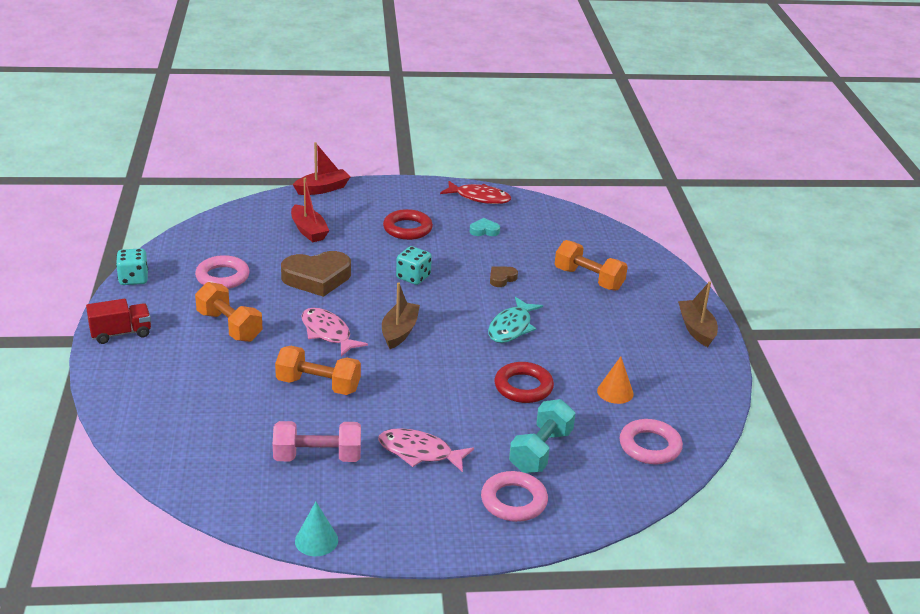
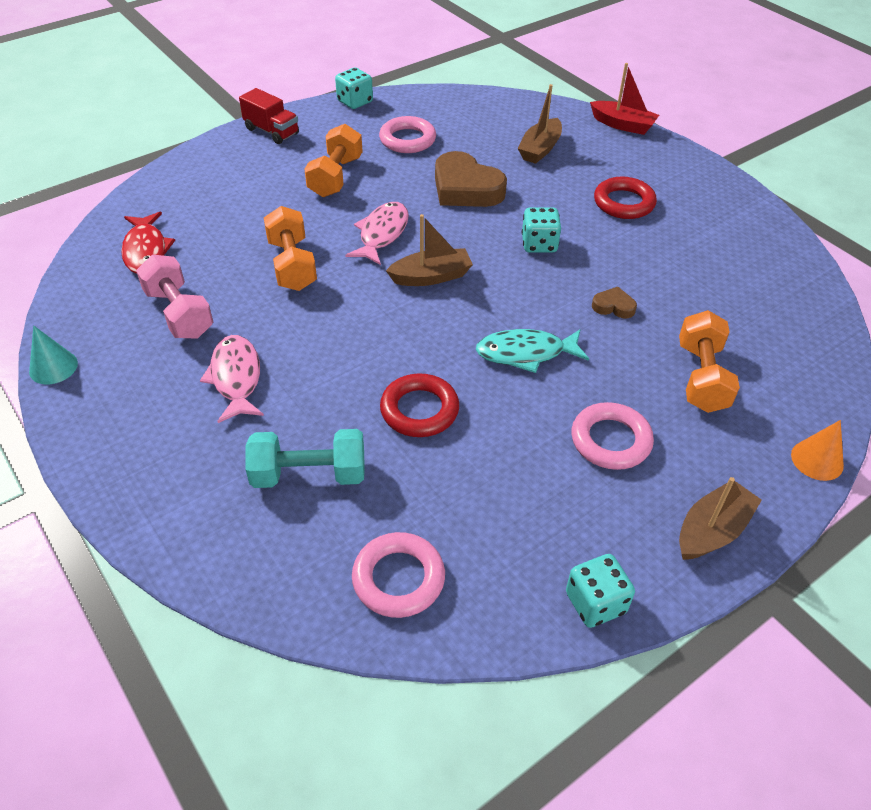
camera: 60 degrees right, 15 degrees up
red boat [291,178,330,242] -> brown boat [518,84,562,164]
red fish [440,181,511,204] -> red fish moved to [121,212,175,274]
turquoise heart [470,218,500,236] -> none
pink ring [481,471,548,522] -> pink ring moved to [572,402,654,470]
orange cone [597,356,634,404] -> orange cone moved to [791,420,844,481]
none -> turquoise dice [566,554,635,628]

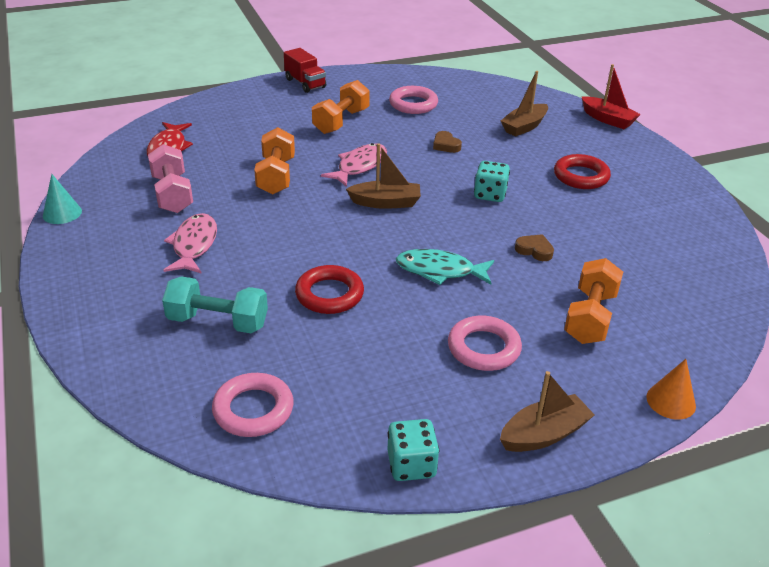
camera: 15 degrees right, 10 degrees down
turquoise dice [335,68,373,109] -> none
brown heart [435,151,507,207] -> brown heart [433,131,462,153], size x0.47

